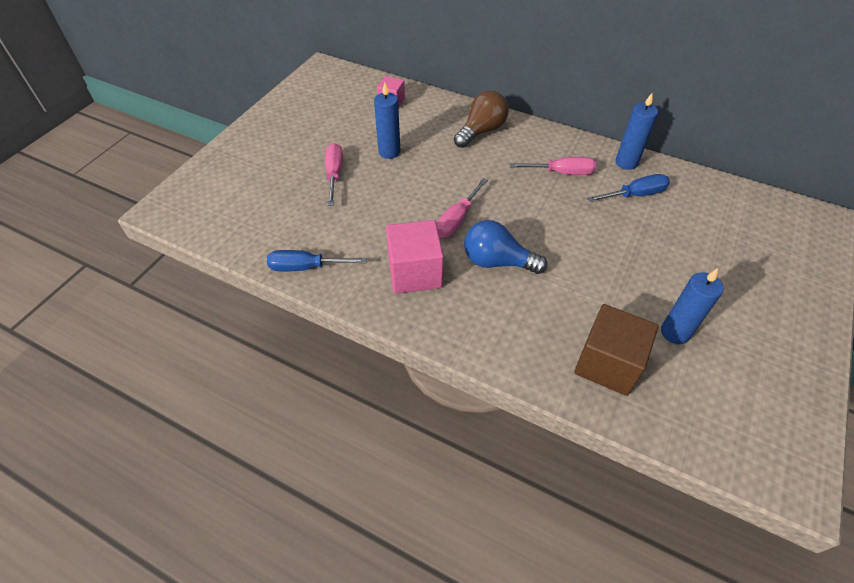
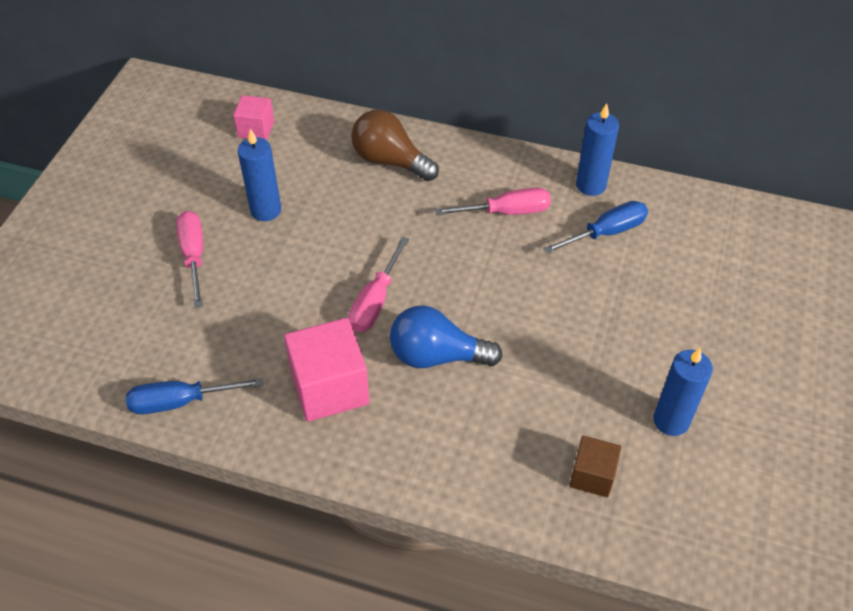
camera: 10 degrees left, 0 degrees up
brown light bulb [454,91,509,148] -> brown light bulb turned 90 degrees counterclockwise [351,110,439,181]
brown cube [574,304,659,396] -> brown cube [569,436,621,497], size x0.57

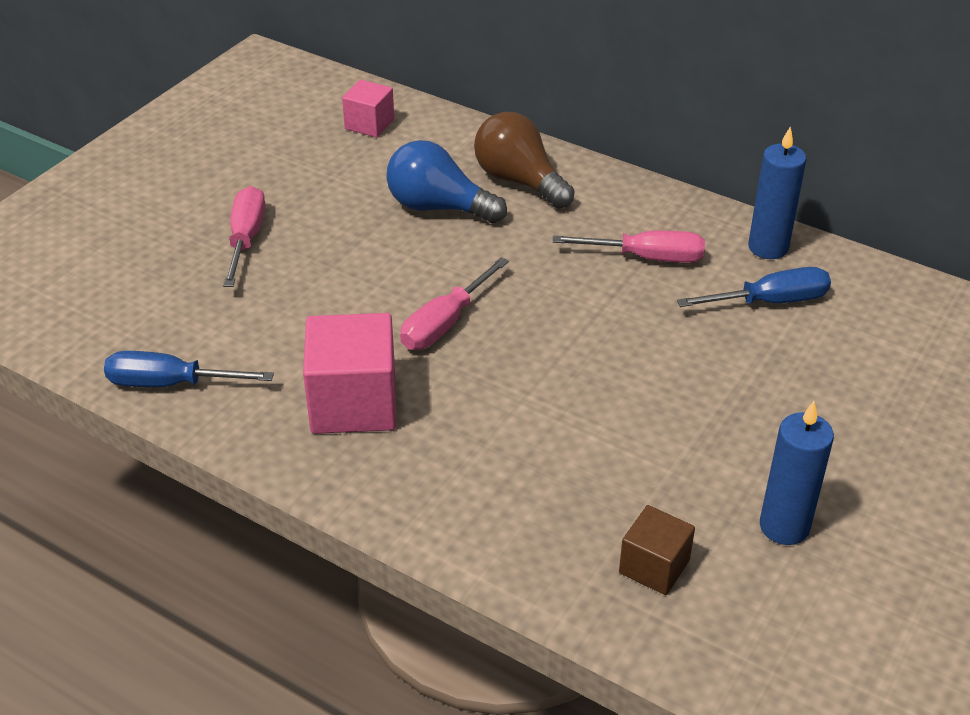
camera: 15 degrees right, 10 degrees down
blue candle [238,129,281,221] -> none
blue light bulb [390,305,503,368] -> blue light bulb moved to [387,140,507,223]

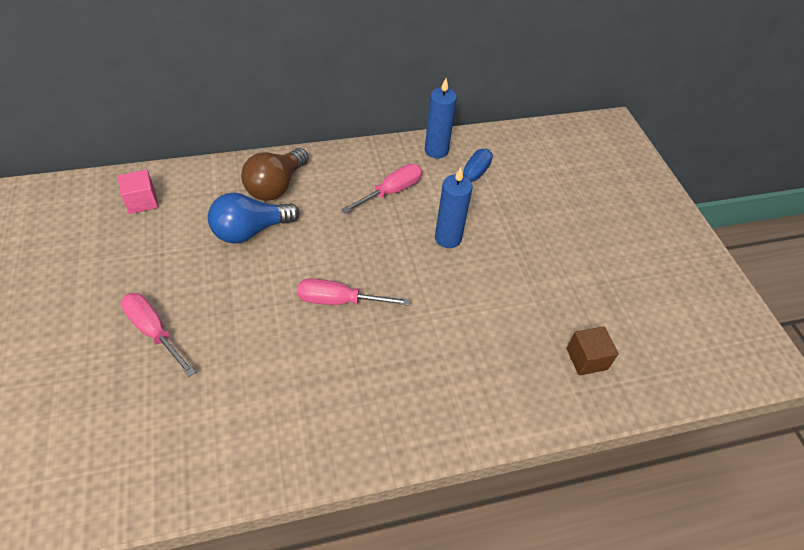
camera: 50 degrees left, 10 degrees up
blue screwdriver [104,351,274,387] -> none
pink cube [303,313,396,434] -> none
pink screwdriver [400,257,509,350] -> pink screwdriver turned 105 degrees clockwise [297,278,410,306]
brown light bulb [474,112,575,209] -> brown light bulb turned 60 degrees counterclockwise [241,148,309,201]
blue candle [760,401,834,545] -> blue candle moved to [435,167,473,248]

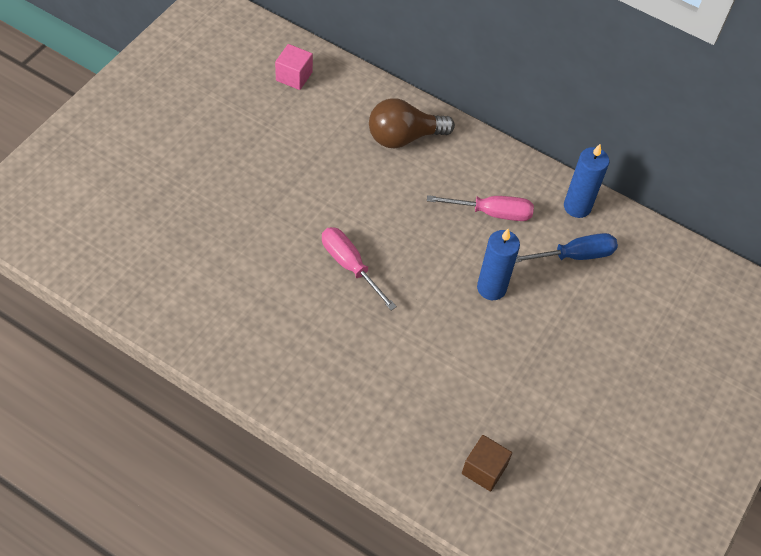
camera: 45 degrees right, 5 degrees up
pink screwdriver [121,293,196,377] -> none
blue light bulb [208,192,300,244] -> none

